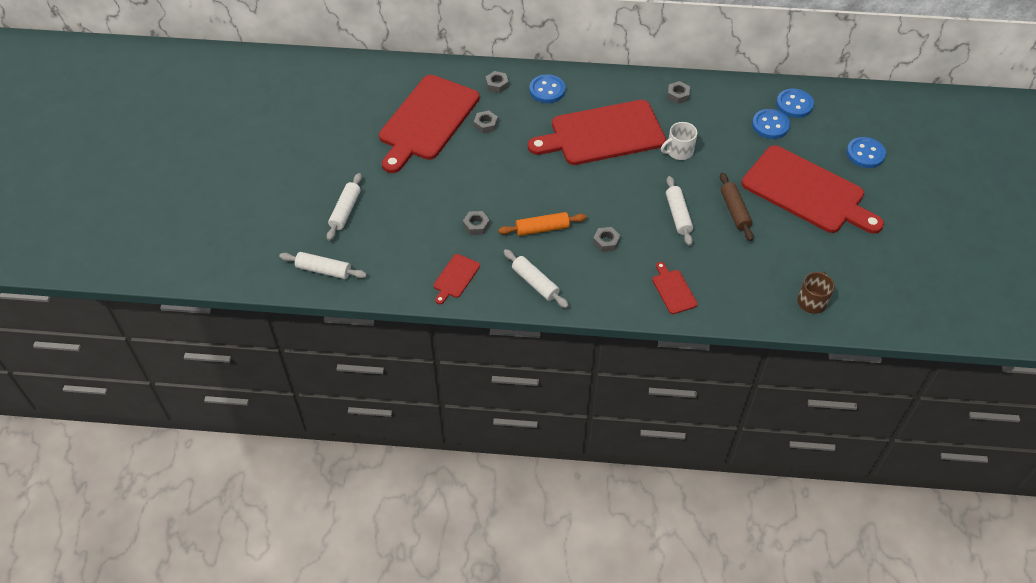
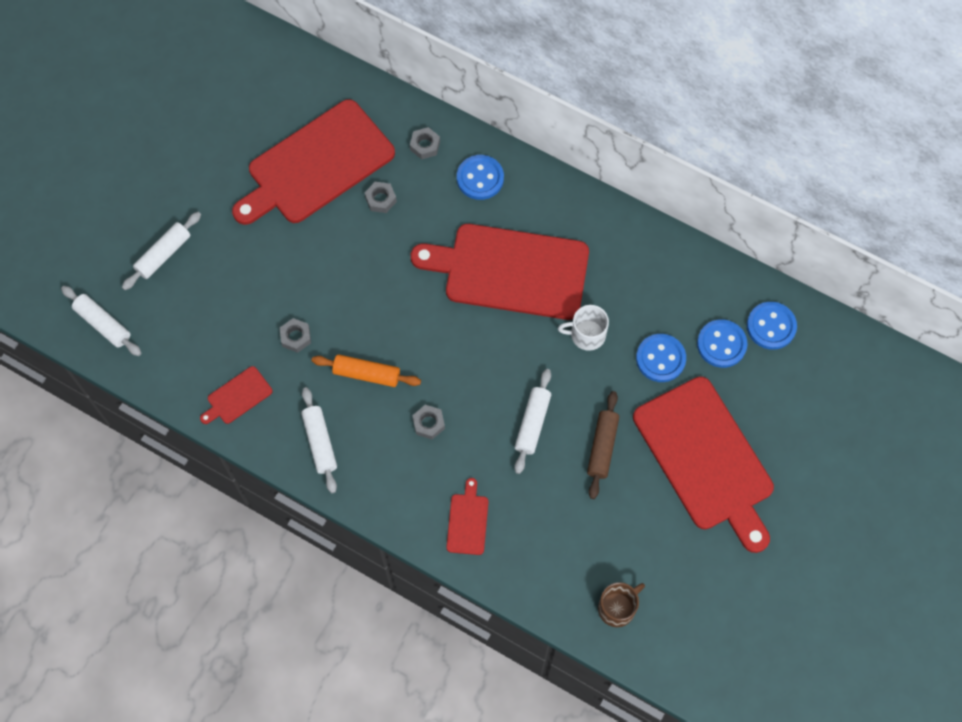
camera: 25 degrees right, 15 degrees up
grey nut [667,81,690,104] -> none
blue button [846,137,886,168] -> blue button moved to [636,334,686,382]

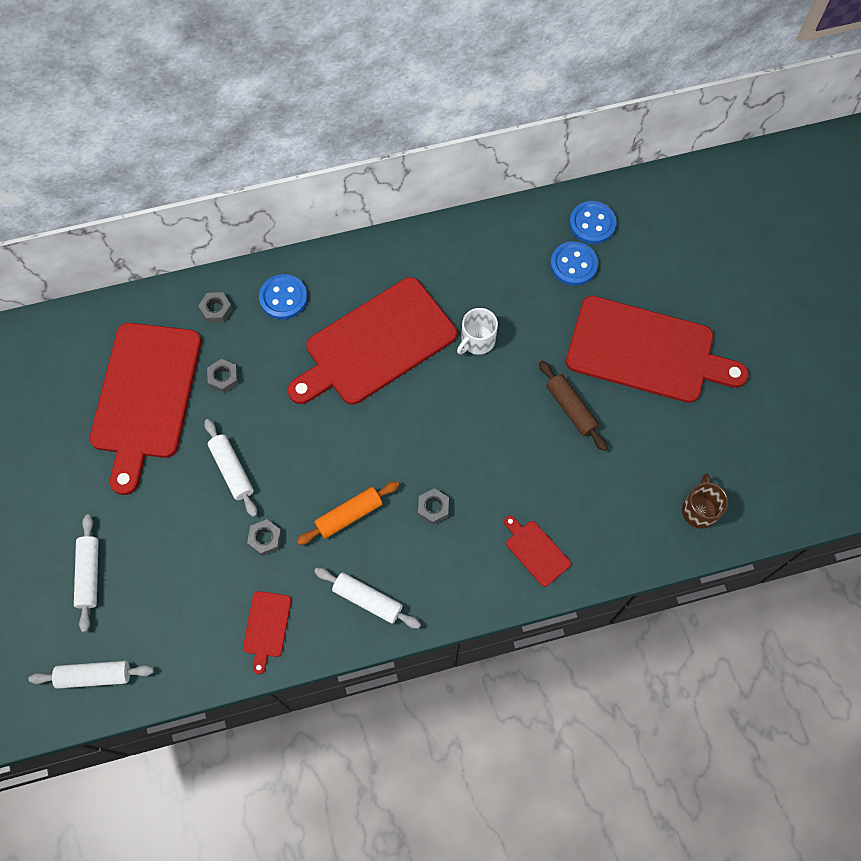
camera: 45 degrees left, 0 degrees up
white rolling pin [514,369,551,474] -> white rolling pin moved to [204,419,257,517]
blue button [636,334,686,382] -> none

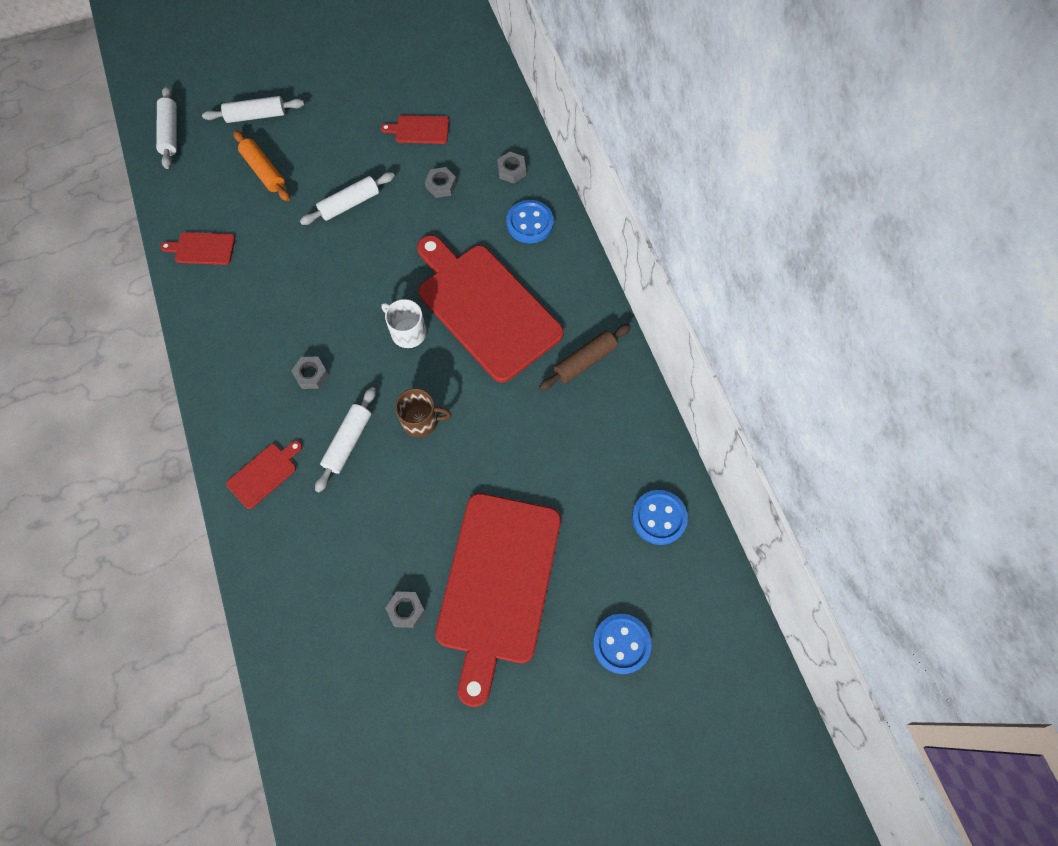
camera: 85 degrees right, 0 degrees up
red cutting board [90,323,201,495] -> red cutting board [381,115,449,144], size x0.42
grey nut [247,519,282,556] -> grey nut moved to [385,591,425,628]
orange rolling pin [297,481,399,545] -> orange rolling pin moved to [234,130,290,201]
white rolling pin [314,568,421,629] -> white rolling pin moved to [315,387,376,493]
white mug [457,308,498,355] -> white mug moved to [381,299,427,348]
brown rolling pin [539,360,607,451] -> brown rolling pin moved to [539,324,631,391]
blue button [550,241,598,286] -> blue button moved to [593,614,652,674]
brown mug [682,474,728,529] -> brown mug moved to [395,388,451,437]

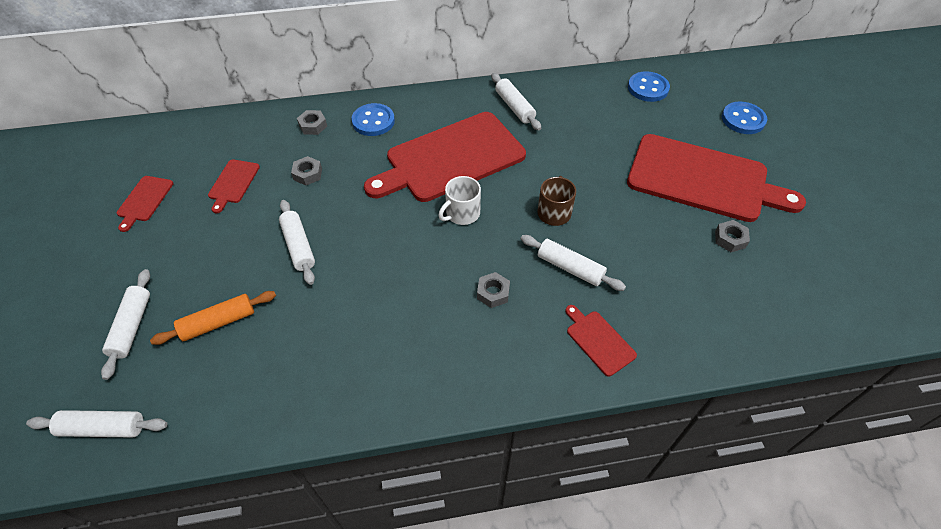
camera: 80 degrees left, 15 degrees down
red cutting board [160,232,235,265] -> red cutting board moved to [116,176,173,232]
brown rolling pin [539,324,631,391] -> white rolling pin [491,73,541,131]

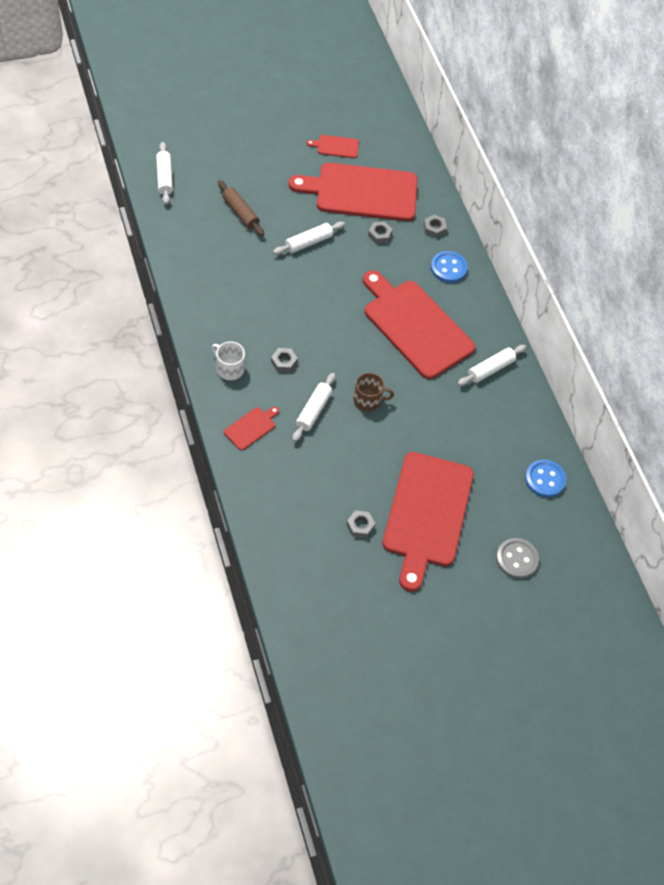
camera: 75 degrees right, 5 degrees up
white rolling pin [101,269,150,380] -> none
orange rolling pin [150,291,276,345] -> brown rolling pin [218,180,264,236]
red cutting board [208,160,260,213] -> red cutting board [289,163,418,221], size x2.40
white mug [438,176,481,225] -> white mug moved to [212,342,245,380]
blue button [722,102,767,134] -> grey button [496,538,539,579]

